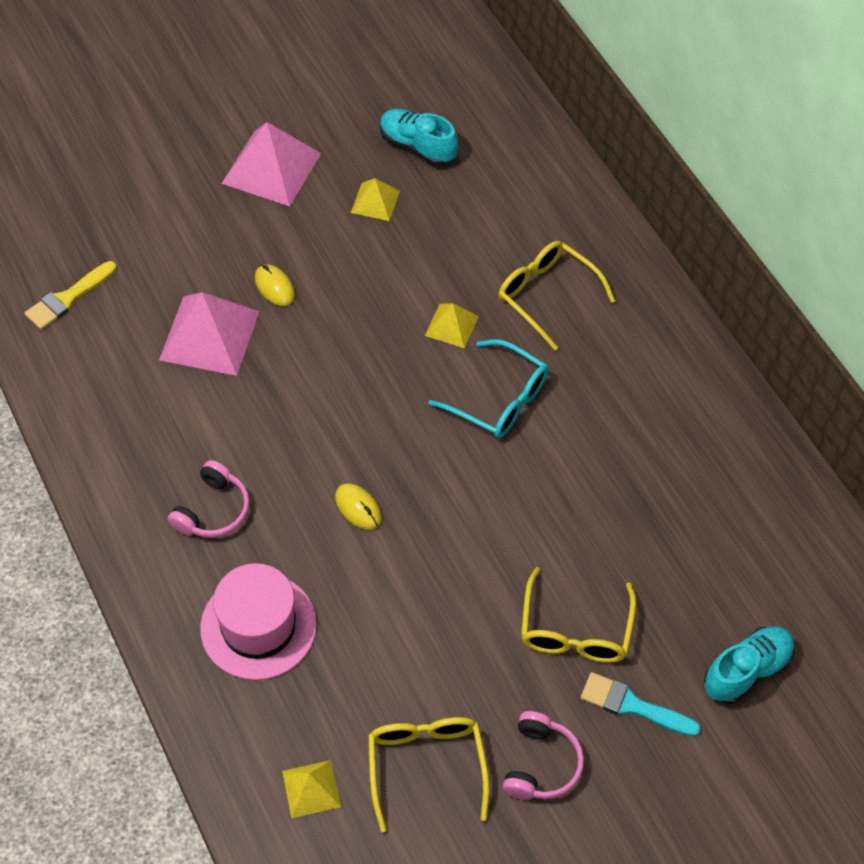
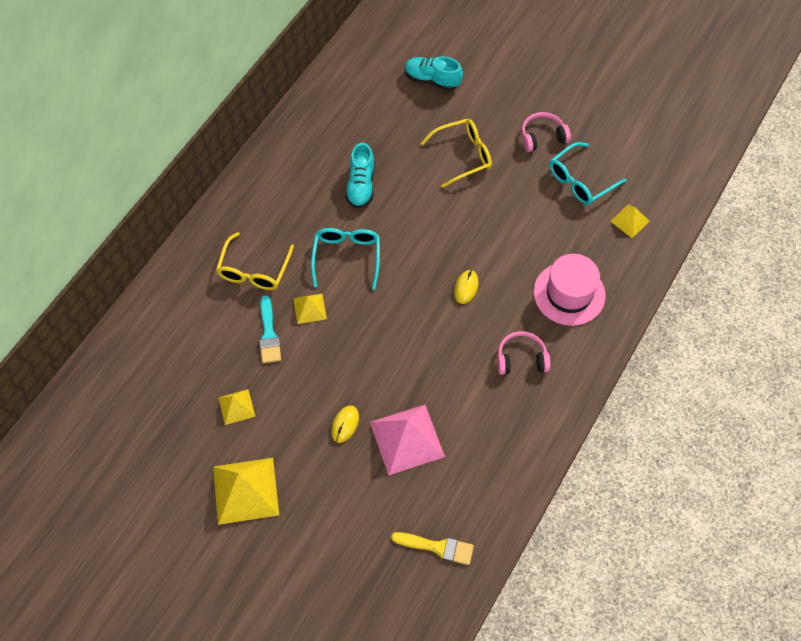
camera: 120 degrees left, 5 degrees up
pink pyramid [222,122,321,206] -> yellow pyramid [213,458,279,525]
yellow glasses [368,717,490,833] -> turquoise glasses [550,142,627,205]
turquoise shoe [380,109,458,166] -> turquoise shoe moved to [345,143,375,208]
turquoise brush [581,672,701,737] -> turquoise brush moved to [259,295,281,363]

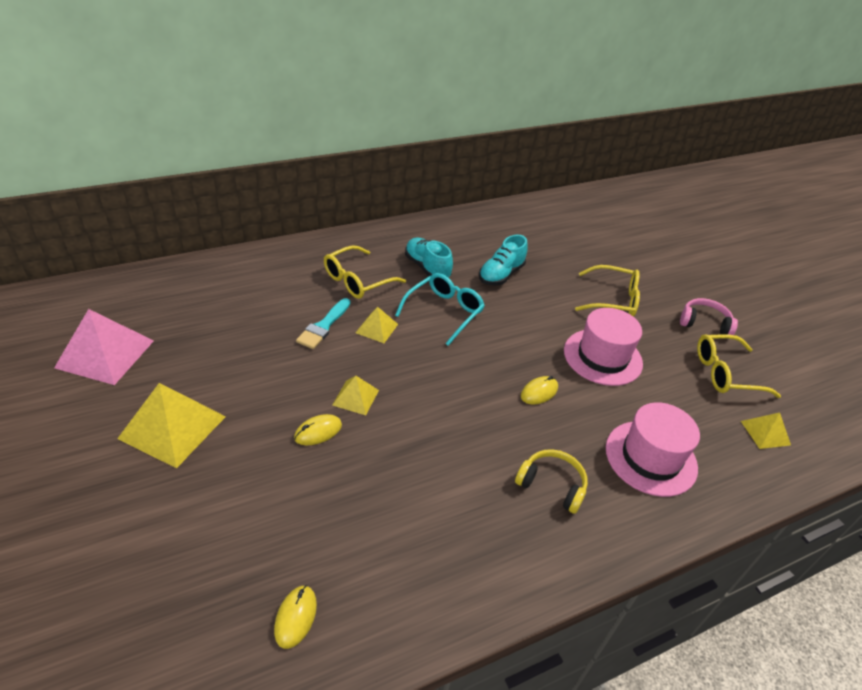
camera: 30 degrees right, 20 degrees down
yellow pyramid [218,389,255,425] -> yellow pyramid moved to [332,376,379,415]
pink pyramid [370,405,445,476] -> pink pyramid moved to [54,309,154,385]
yellow brush [391,532,474,565] -> yellow mouse [274,585,317,649]
turquoise shoe [405,56,463,91] -> turquoise shoe moved to [405,238,453,277]
pink headphones [497,331,550,375] -> yellow headphones [515,449,588,514]
turquoise glasses [550,142,627,205] -> yellow glasses [697,335,781,398]
none -> pink hat [564,308,643,386]

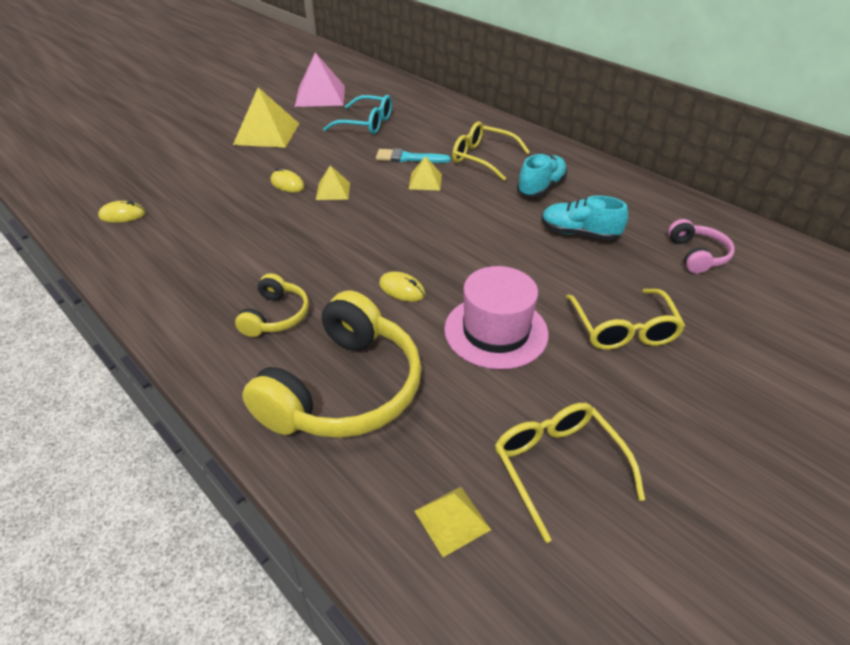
camera: 75 degrees right, 0 degrees up
turquoise glasses [395,273,485,346] -> turquoise glasses moved to [323,95,392,134]
pink hat [606,402,700,497] -> yellow headphones [242,291,422,438]
pink headphones [680,298,738,335] -> pink headphones moved to [668,219,735,274]

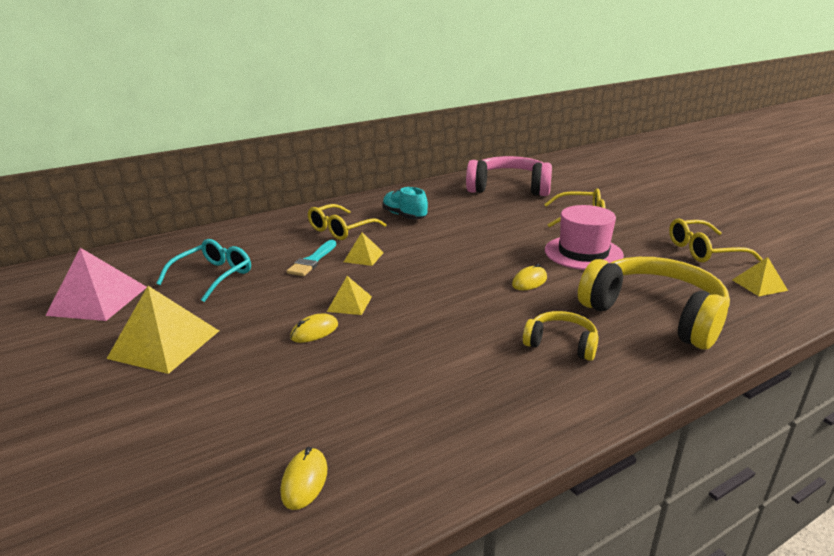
camera: 75 degrees left, 15 degrees down
turquoise shoe [541,196,628,241] -> none
pink headphones [668,219,735,274] -> pink headphones [466,156,552,196], size x2.00

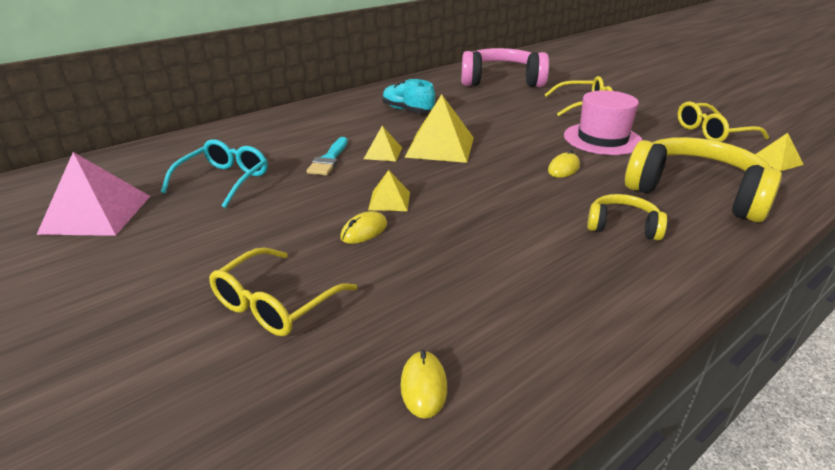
camera: 10 degrees left, 5 degrees up
yellow pyramid [107,286,219,374] -> yellow pyramid moved to [404,94,474,163]
yellow glasses [308,204,387,240] -> yellow glasses moved to [209,248,357,336]

